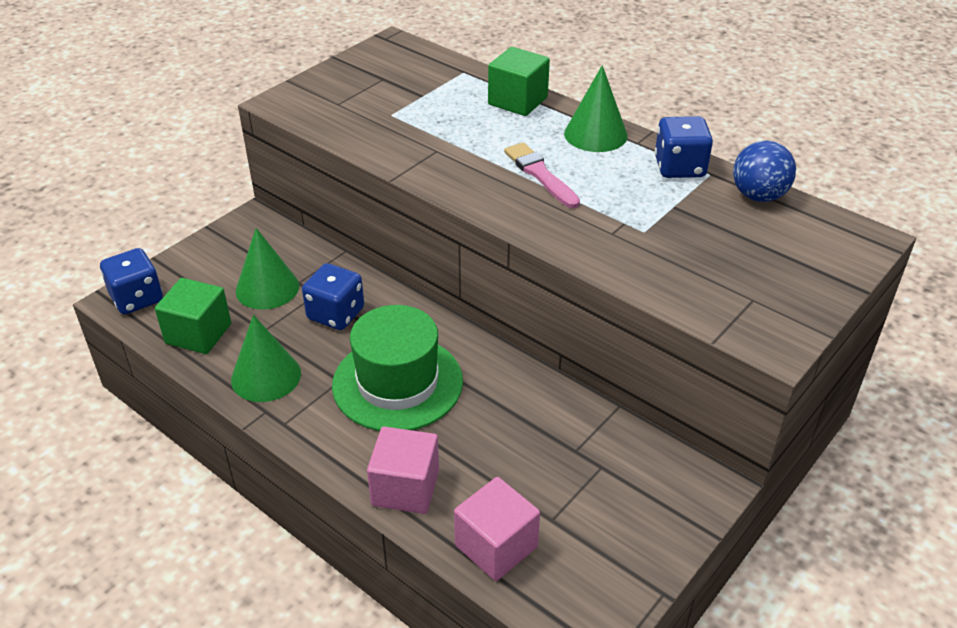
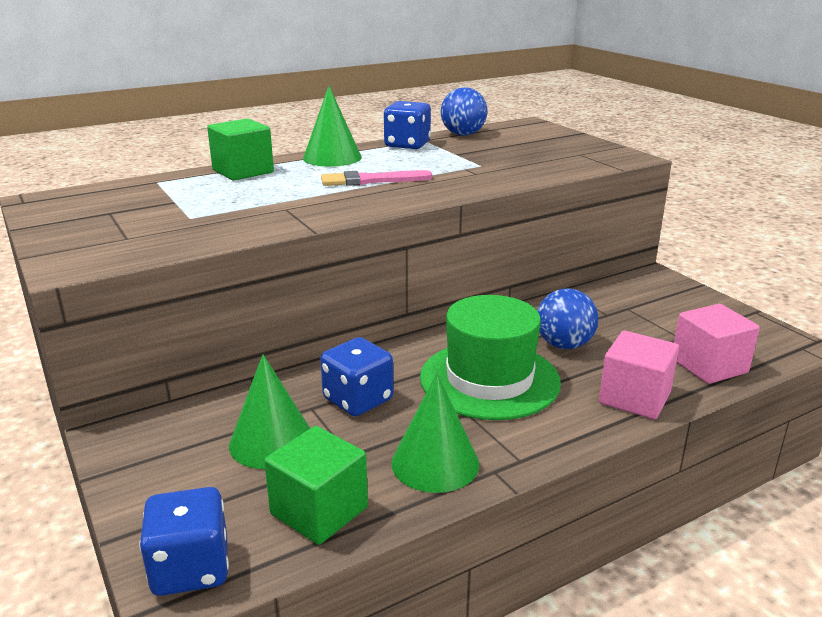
camera: 70 degrees left, 15 degrees down
none -> blue ball [537,288,598,349]

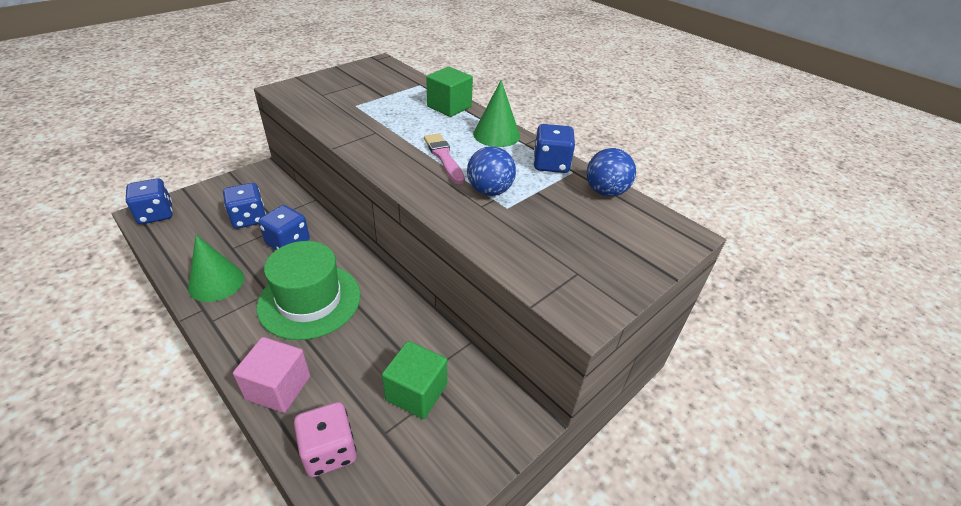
camera: 75 degrees right, 15 degrees up
green cone [229,354,310,469] -> blue dice [223,183,266,229]
green cube [264,426,368,545] -> green cube moved to [382,341,447,419]
blue ball [537,288,598,349] -> blue ball moved to [467,146,516,196]
pink cube [674,304,760,384] -> pink dice [294,402,356,477]

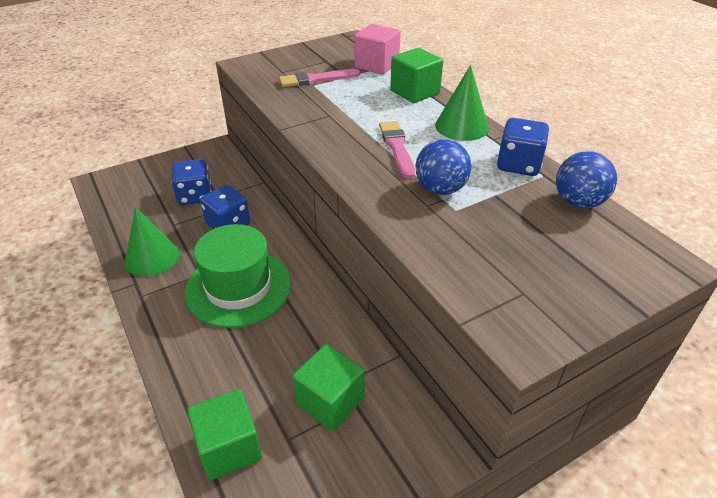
camera: 15 degrees right, 0 degrees up
blue dice [126,178,173,224] -> none
pink cube [233,337,310,413] -> pink cube moved to [354,24,401,75]
pink dice [294,402,356,477] -> green cube [187,389,262,481]
none -> pink brush [279,69,360,87]

